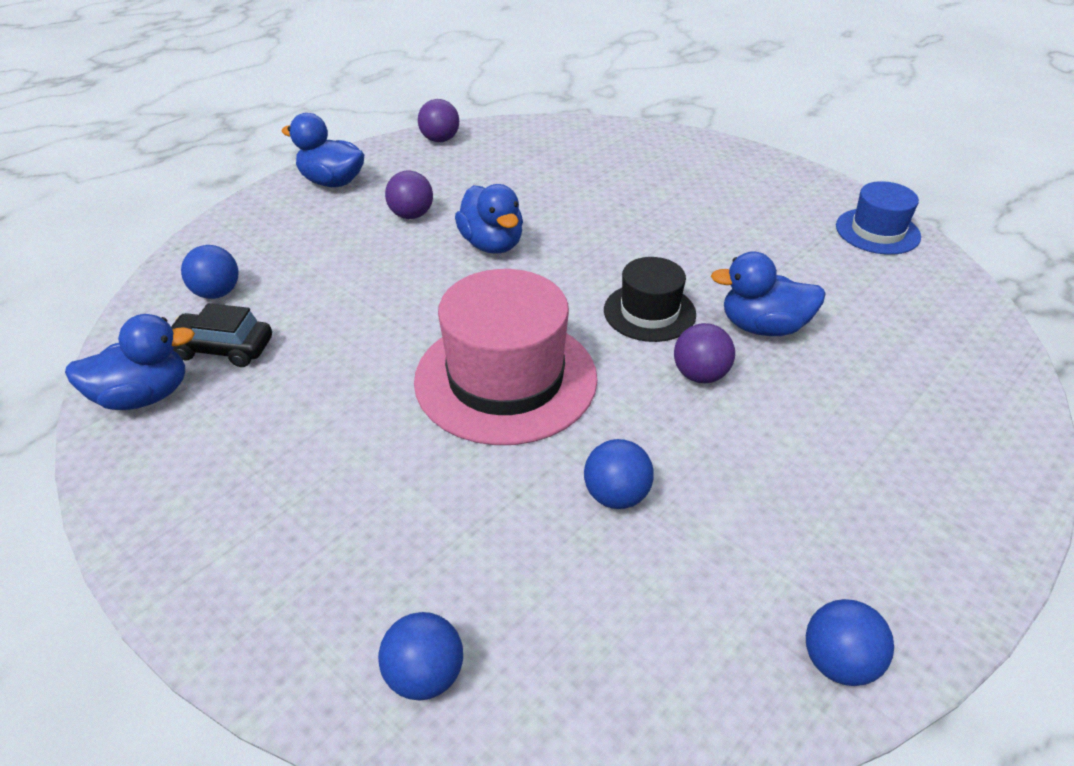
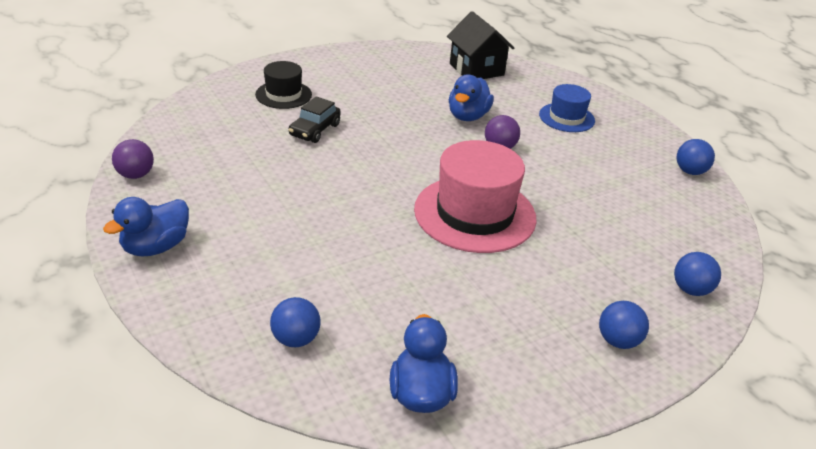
camera: 75 degrees left, 5 degrees down
black car [171,303,272,367] -> black car moved to [289,96,341,143]
purple ball [385,171,433,219] -> none
blue duck [455,184,523,254] -> none
blue ball [584,439,654,509] -> blue ball moved to [599,301,649,349]
black hat [604,257,696,342] -> black hat moved to [255,61,312,109]
blue hat [836,181,921,255] -> blue hat moved to [539,84,595,132]
none -> black house [447,11,515,79]

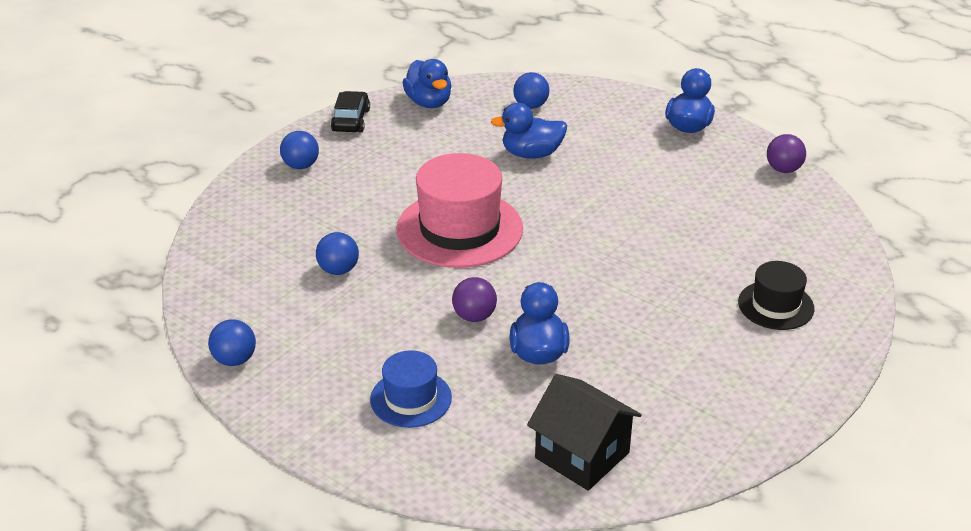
camera: 160 degrees right, 0 degrees up
black car [289,96,341,143] -> black car moved to [331,91,370,132]
blue ball [674,252,721,296] -> blue ball moved to [316,232,359,275]
none -> blue duck [491,103,567,159]

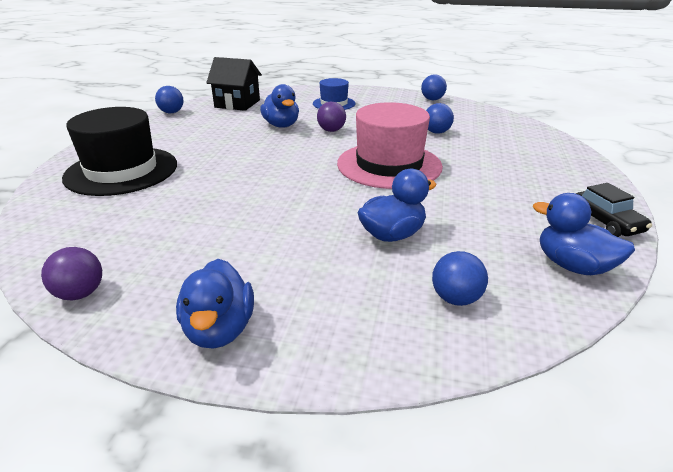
camera: 155 degrees right, 5 degrees down
blue ball [280,131,319,169] -> blue ball moved to [155,86,183,113]
black hat [738,261,814,330] -> black hat [62,107,177,196], size x1.81

